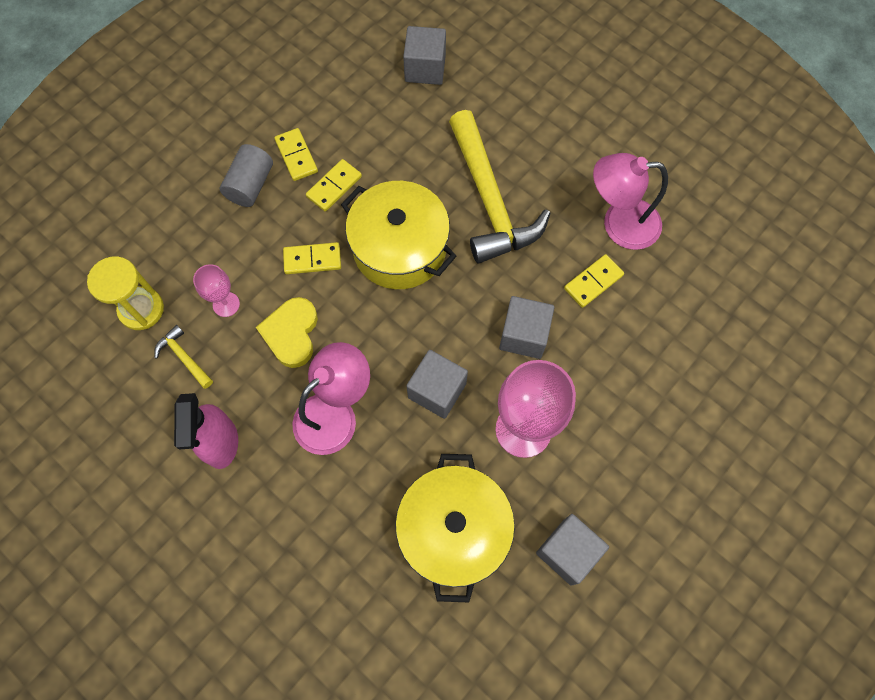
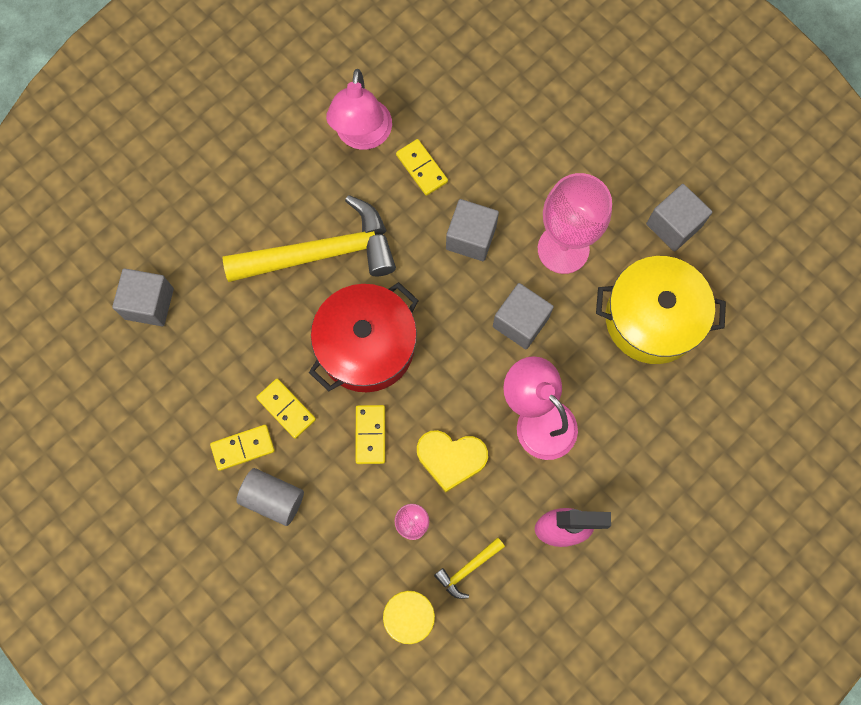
camera: 85 degrees left, 5 degrees up
yellow pot [341,181,456,289] -> red pot [309,282,419,392]

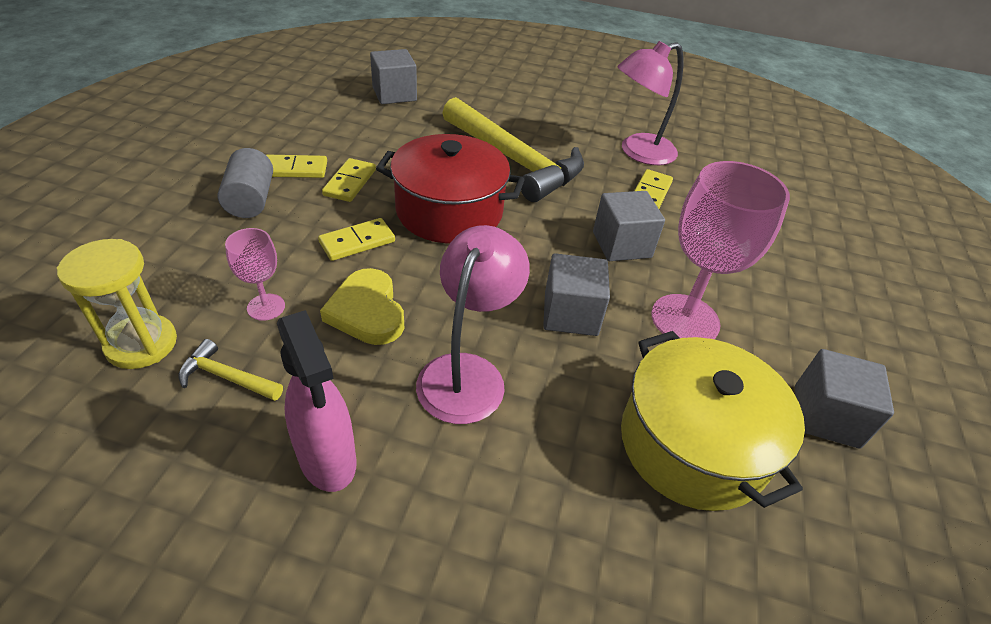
camera: 55 degrees right, 30 degrees down
yellow domino [210,425,275,471] -> yellow domino turned 45 degrees counterclockwise [266,154,327,178]

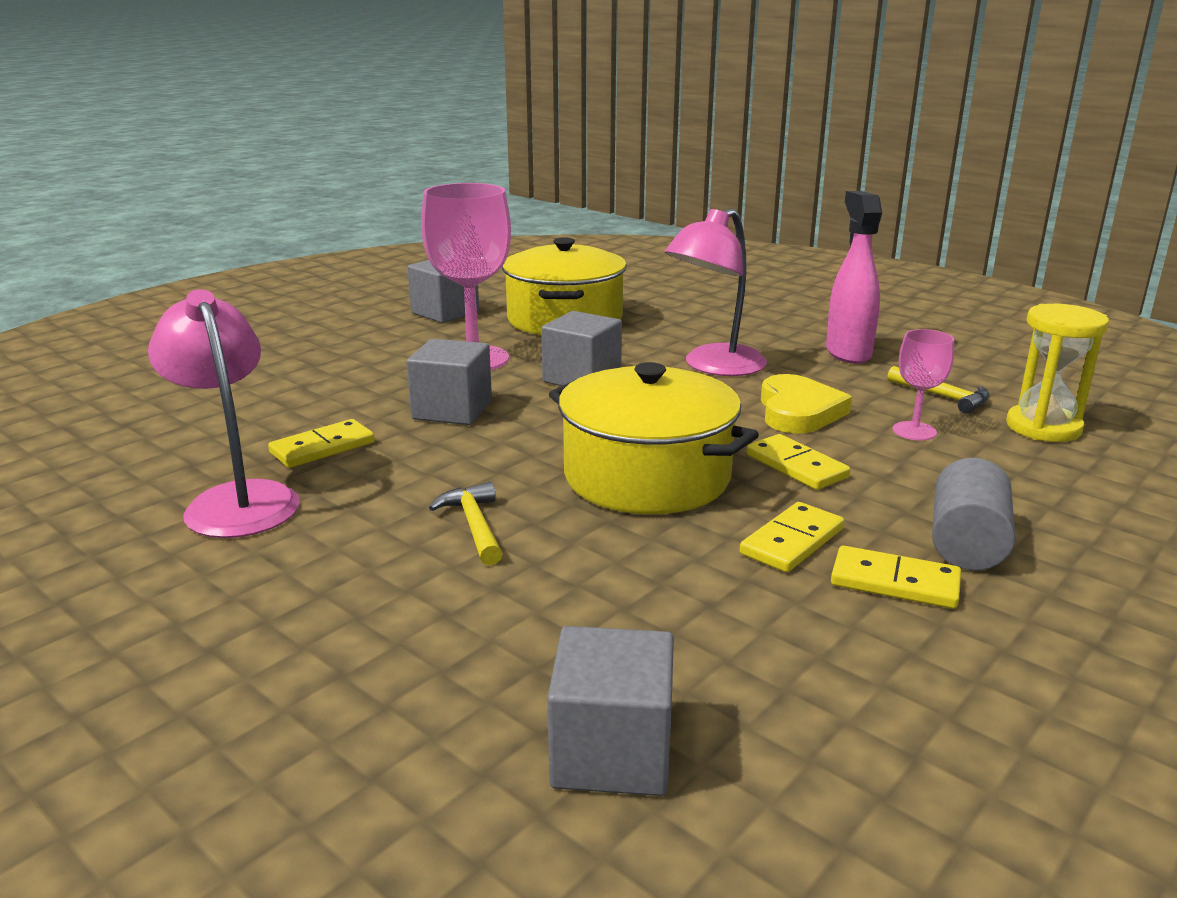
camera: 150 degrees left, 20 degrees down
yellow domino [318,218,395,261] -> yellow domino turned 60 degrees clockwise [747,434,850,490]
red pot [376,134,525,243] -> yellow pot [549,362,759,514]
yellow hammer [442,97,584,202] -> yellow hammer [429,482,503,565], size x0.42
pink lamp [617,41,683,165] -> pink lamp turned 120 degrees counterclockwise [148,289,300,538]

